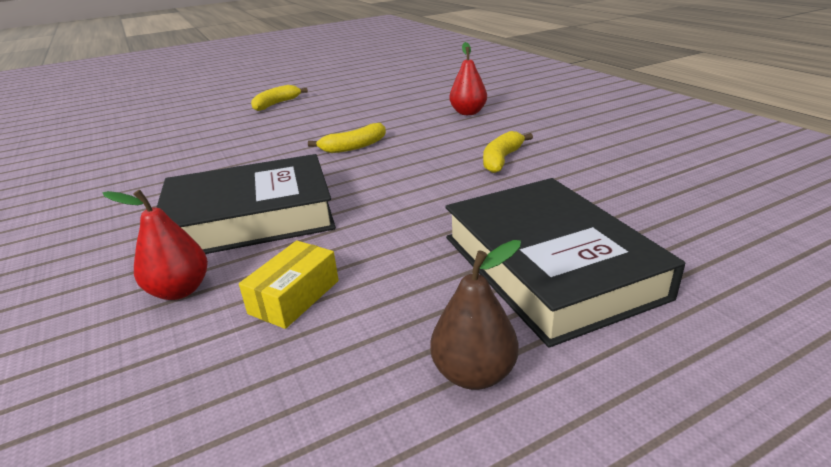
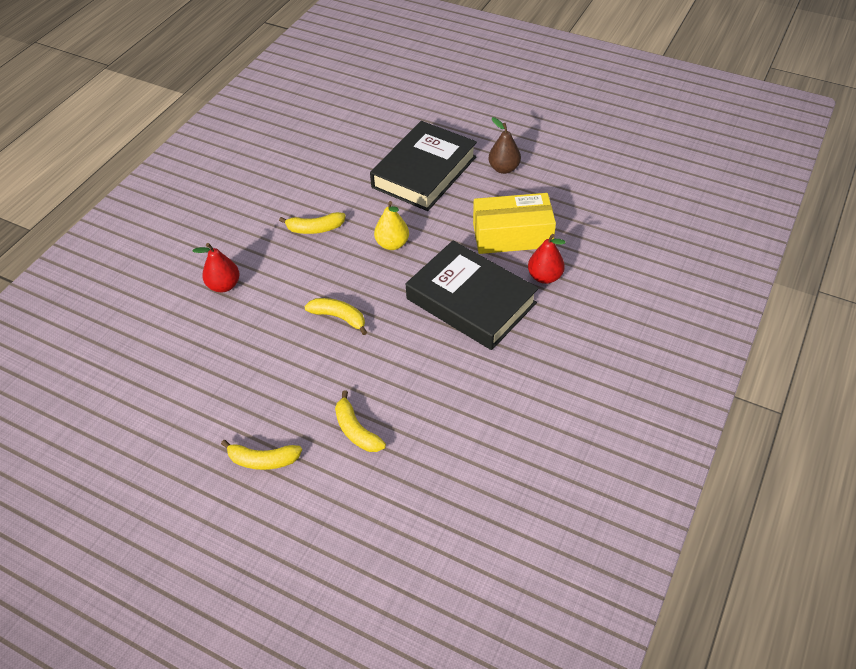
camera: 125 degrees left, 20 degrees up
yellow box [239,240,339,329] -> yellow box [473,193,556,254], size x1.78
none -> yellow banana [335,390,386,452]
none -> yellow pear [374,201,409,250]

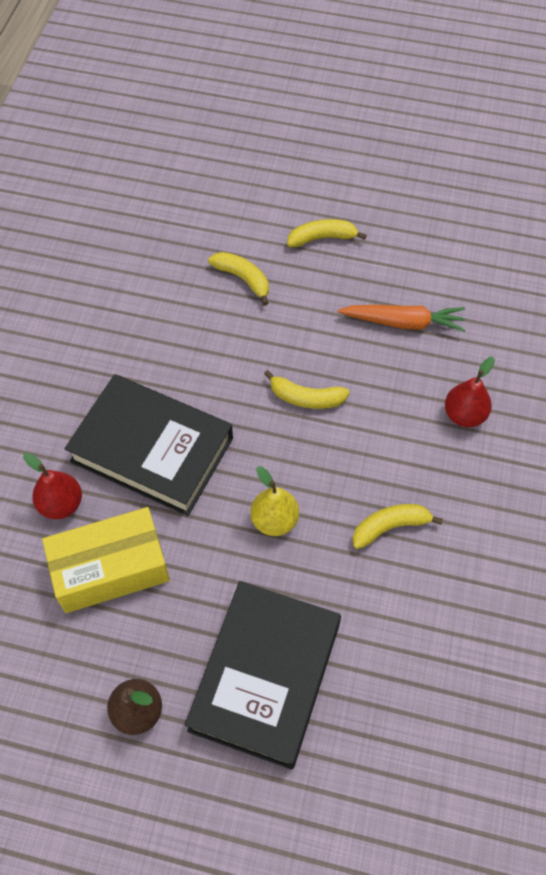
camera: 165 degrees right, 10 degrees up
none -> orange carrot [338,305,466,332]

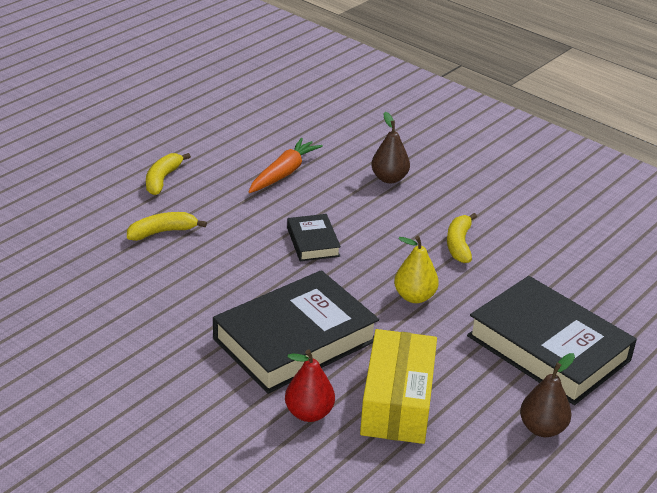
camera: 65 degrees left, 25 degrees down
yellow banana [264,370,350,409] -> black book [287,214,341,261]
red pear [445,357,495,427] -> brown pear [371,112,410,183]

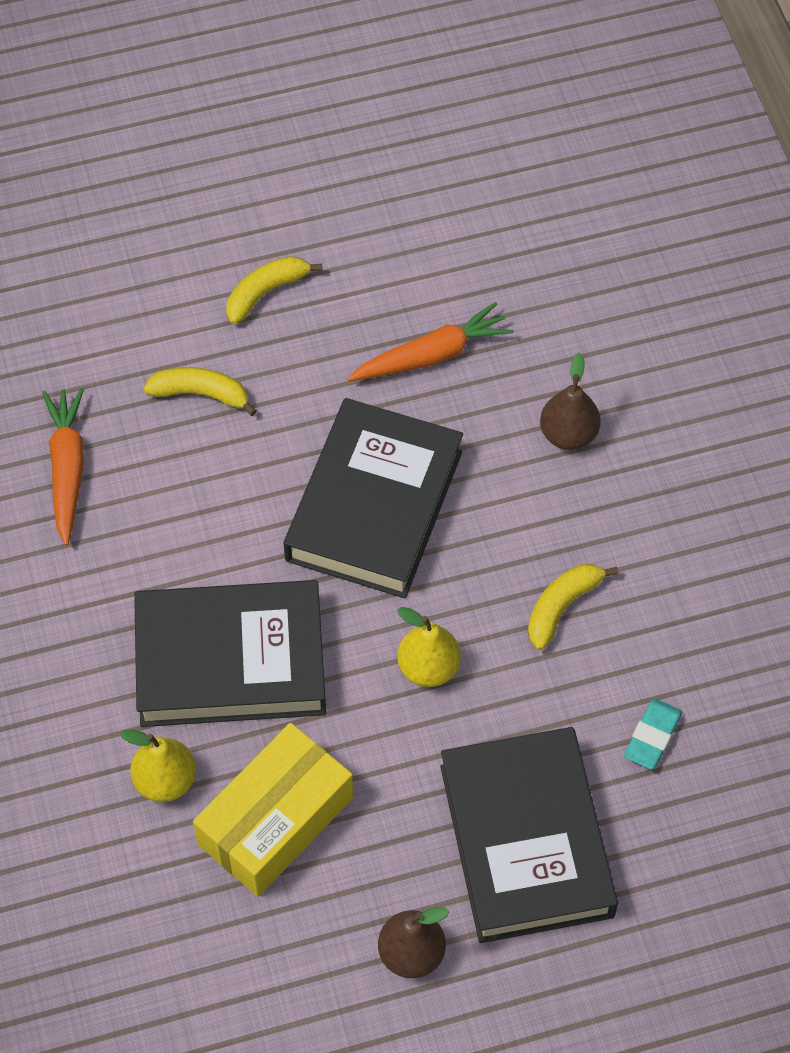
camera: 35 degrees right, 25 degrees up
red pear [285,349,335,422] -> yellow pear [120,729,196,802]
black book [287,214,341,261] -> black book [284,398,463,598], size x2.10
none -> orange carrot [42,388,84,545]
none -> turquoise eraser [624,699,682,770]

